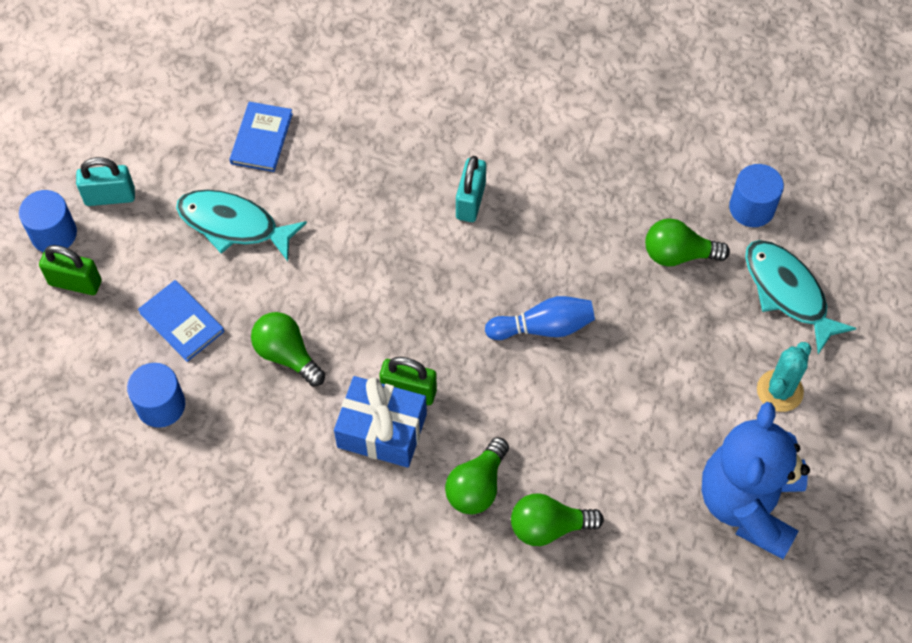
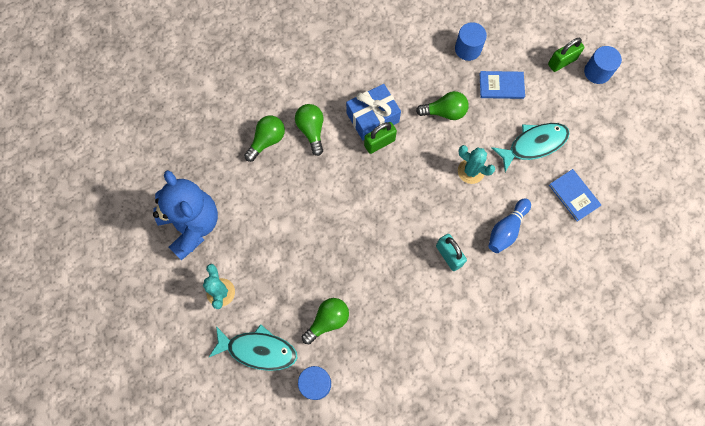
camera: 135 degrees right, 10 degrees up
turquoise padlock [76,157,135,206] -> none
blue bowling pin [485,296,595,340] -> blue bowling pin moved to [488,198,531,253]
none -> turquoise cactus [458,145,495,184]

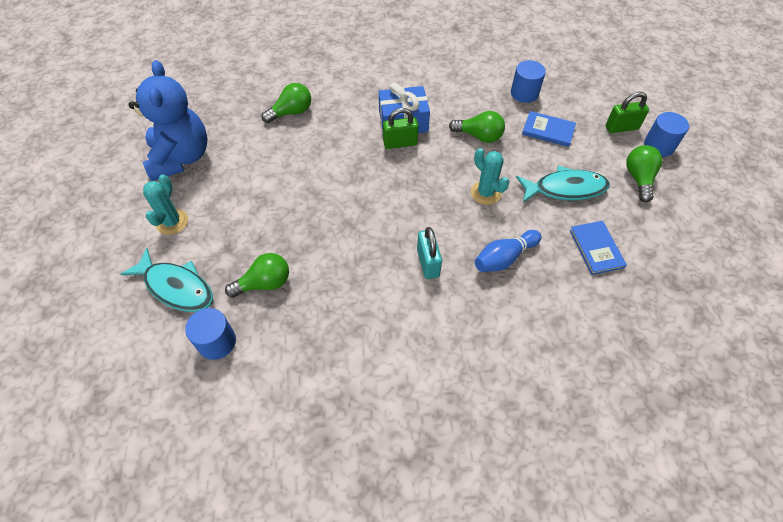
camera: 20 degrees right, 15 degrees down
green light bulb [295,104,324,156] -> green light bulb moved to [626,145,662,202]

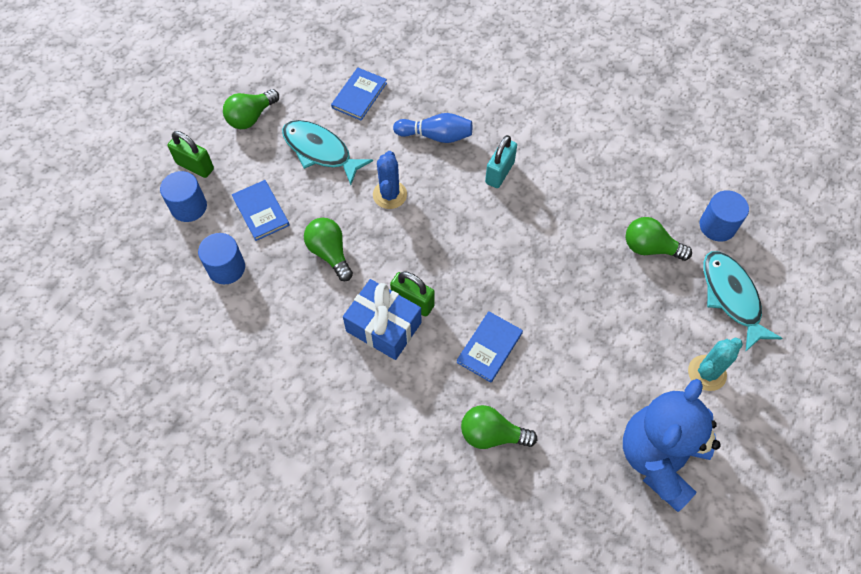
camera: 140 degrees left, 5 degrees up
turquoise cactus [471,148,510,205] -> blue cactus [373,151,407,209]
blue cylinder [644,112,689,157] -> blue cylinder moved to [160,171,207,222]
none -> blue book [456,311,523,383]

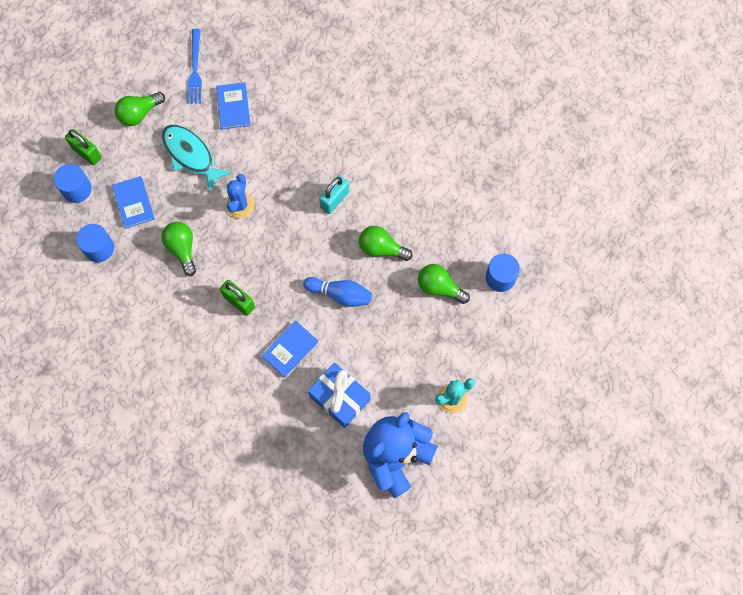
camera: 10 degrees right, 10 degrees up
blue book [331,68,387,120] -> blue book turned 45 degrees counterclockwise [216,82,251,129]
blue gift [343,279,421,360] -> blue gift moved to [308,362,371,428]
blue bowling pin [393,113,472,143] -> blue bowling pin moved to [303,277,372,307]
green light bulb [461,405,537,449] -> green light bulb moved to [359,226,412,261]
turquoise fish [703,251,783,351] -> none
none -> blue fork [187,29,202,104]

